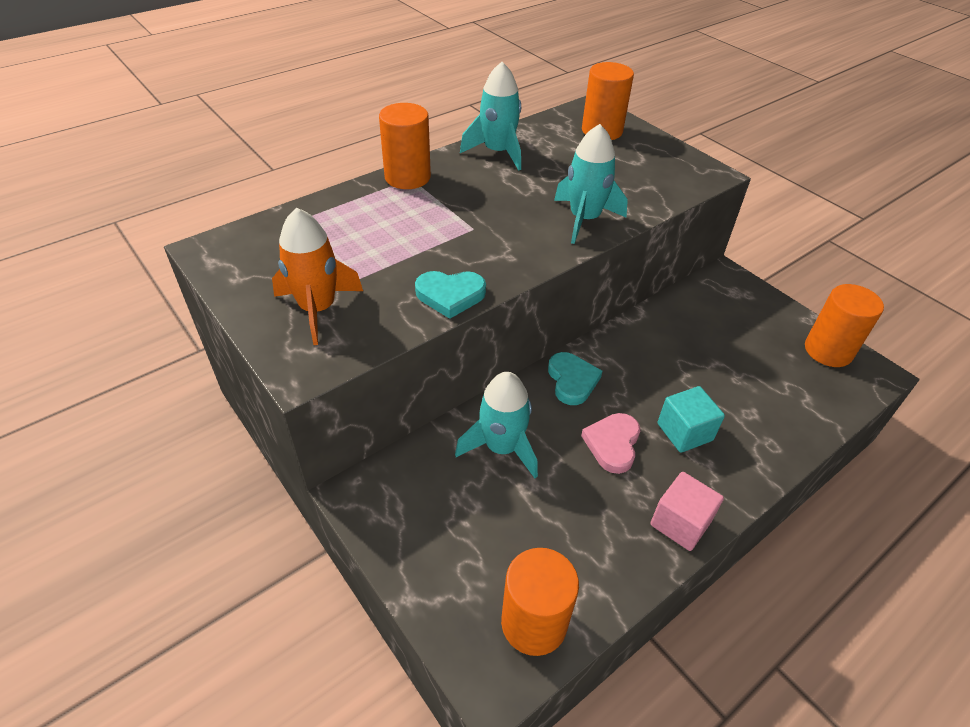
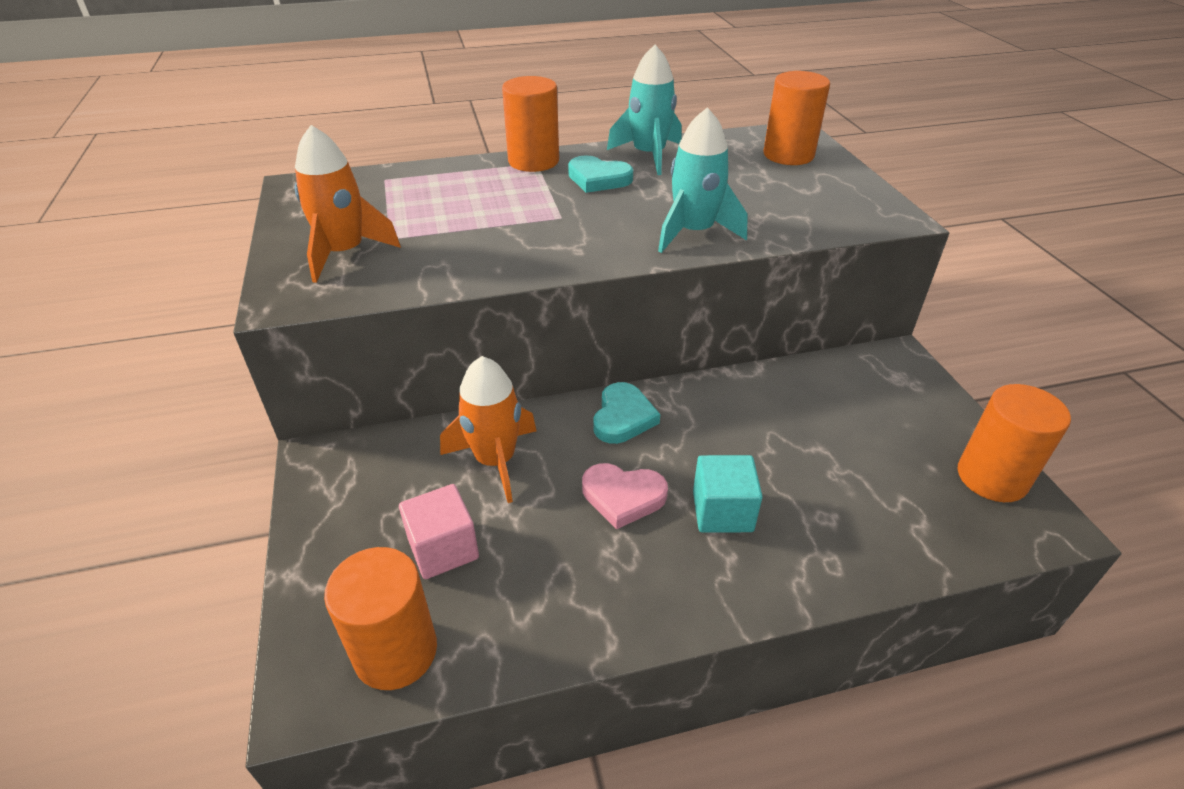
camera: 25 degrees right, 5 degrees down
turquoise heart [415,271,486,319] -> turquoise heart moved to [568,155,633,193]
turquoise rocket [455,372,538,478] -> orange rocket [440,356,536,503]
pink heart [581,413,640,474] -> pink heart turned 120 degrees counterclockwise [582,463,668,530]
pink cube [650,472,724,551] -> pink cube moved to [399,484,479,579]

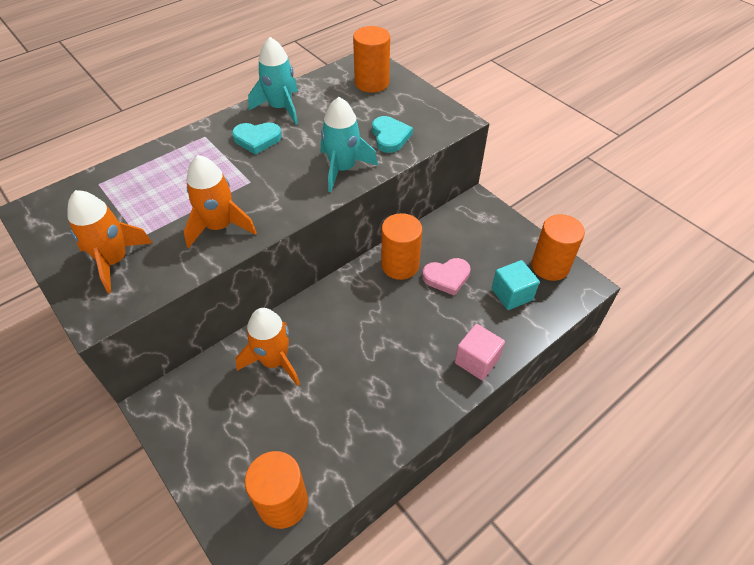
camera: 25 degrees left, 10 degrees up
pink cube [399,484,479,579] -> pink cube moved to [455,324,505,380]
orange cylinder [502,76,559,172] -> orange cylinder moved to [381,213,422,280]
pink heart [582,463,668,530] -> pink heart moved to [422,258,471,296]
turquoise heart [594,382,660,444] -> turquoise heart moved to [372,116,413,153]
turquoise cube [693,455,763,533] -> turquoise cube moved to [491,260,540,310]
none -> orange rocket [184,155,257,248]

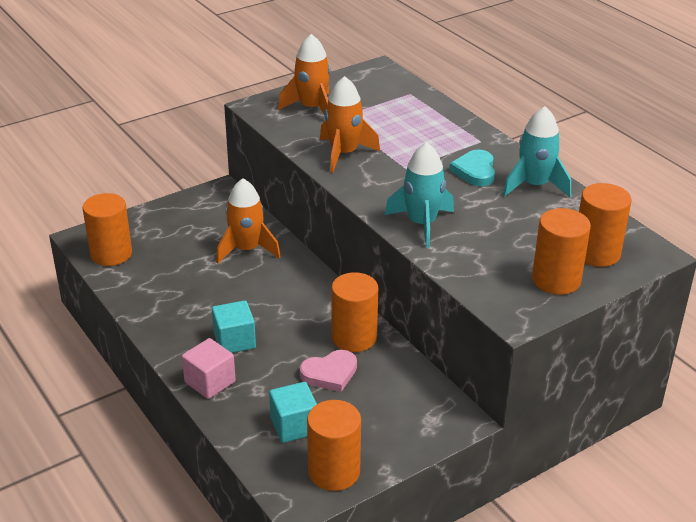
camera: 95 degrees right, 15 degrees down
turquoise heart [372,116,413,153] -> none
pink heart [422,258,471,296] -> pink heart turned 105 degrees counterclockwise [300,350,357,392]
none -> turquoise cube [212,300,256,353]
none -> orange cylinder [532,208,591,295]

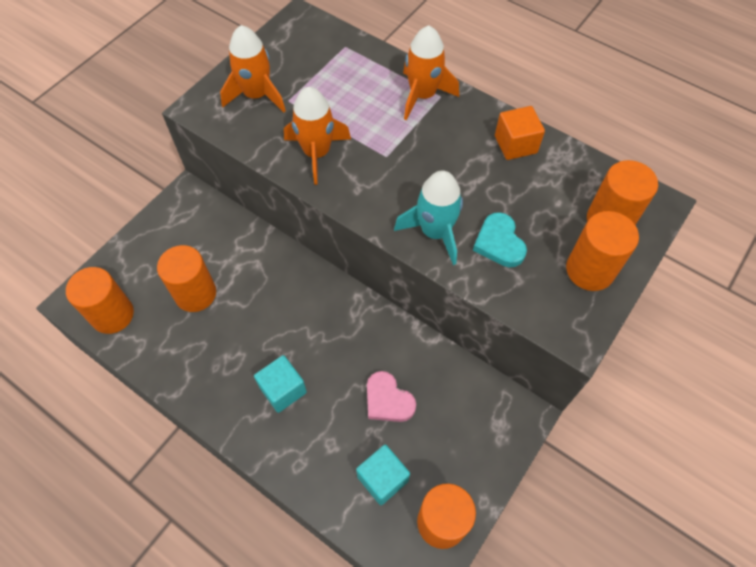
camera: 20 degrees left, 25 degrees up
pink cube [182,338,236,399] -> none
orange rocket [216,178,281,264] -> orange rocket moved to [403,26,459,120]
pink heart [300,350,357,392] -> pink heart turned 90 degrees clockwise [367,371,416,422]
orange cylinder [332,272,378,352] -> orange cylinder moved to [157,245,216,312]
turquoise heart [449,150,495,186] -> turquoise heart moved to [473,212,527,267]
turquoise rocket [503,106,571,197] -> orange cube [495,106,545,160]

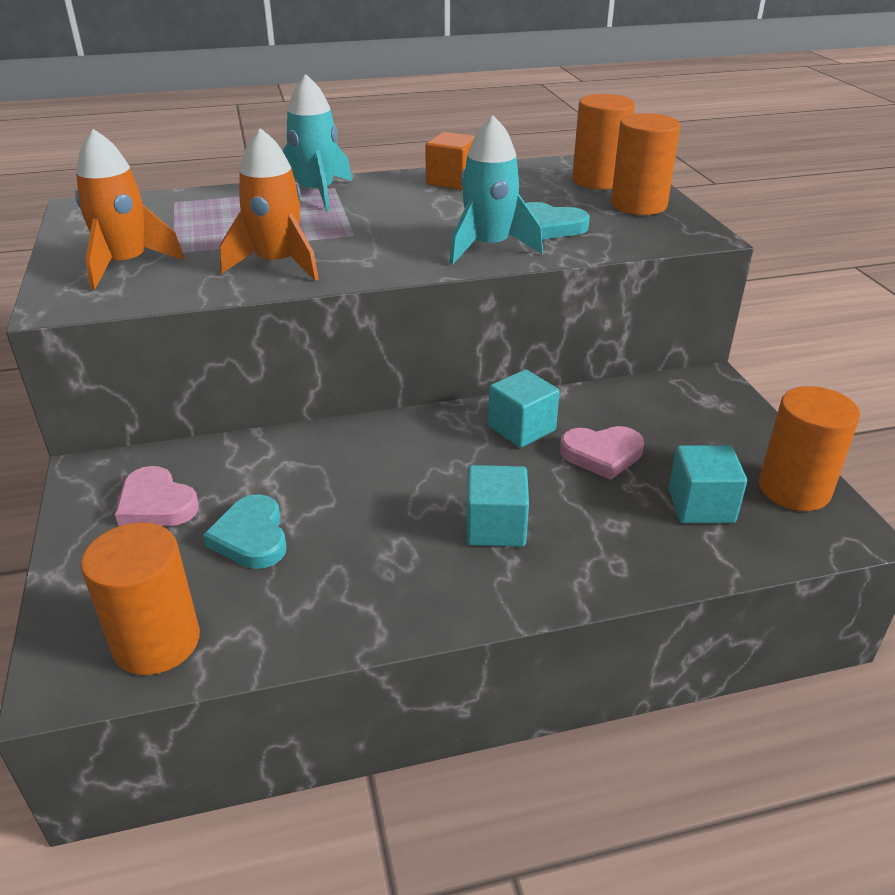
camera: 50 degrees left, 25 degrees down
orange cylinder [157,245,216,312] -> turquoise heart [203,494,287,569]
orange rocket [403,26,459,120] -> turquoise rocket [282,74,352,211]
none -> pink heart [115,466,199,526]
none -> turquoise cube [488,369,560,448]

